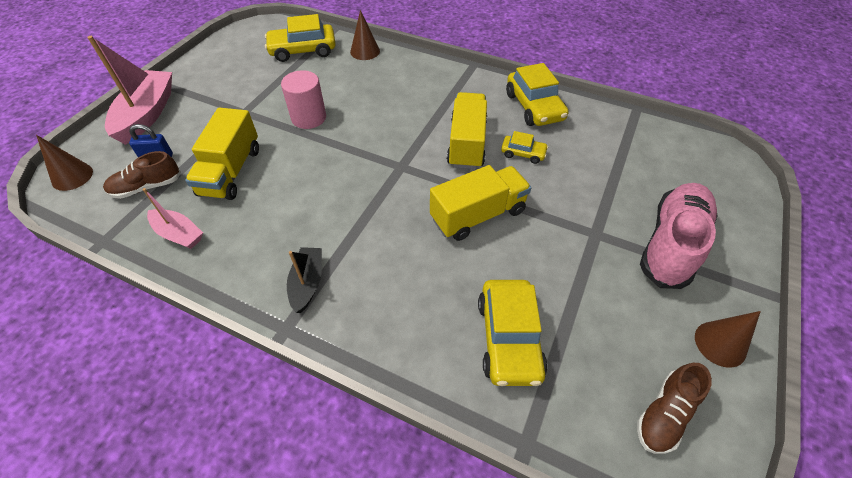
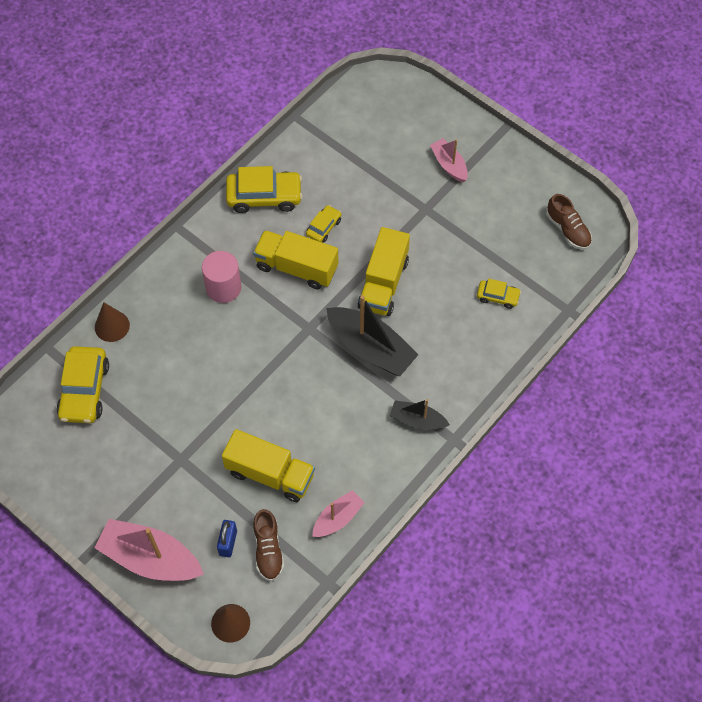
camera: 75 degrees left, 10 degrees up
pink cylinder [281,70,326,129] -> pink cylinder moved to [202,251,241,303]
yellow truck [430,165,531,241] -> yellow truck turned 150 degrees counterclockwise [358,227,410,316]
yellow car [478,280,548,386] -> yellow car [477,279,521,309], size x0.54
pink shoe [640,183,718,289] -> pink boat [430,138,468,182]
brown cone [695,311,761,368] -> none
none -> black boat [326,295,419,376]

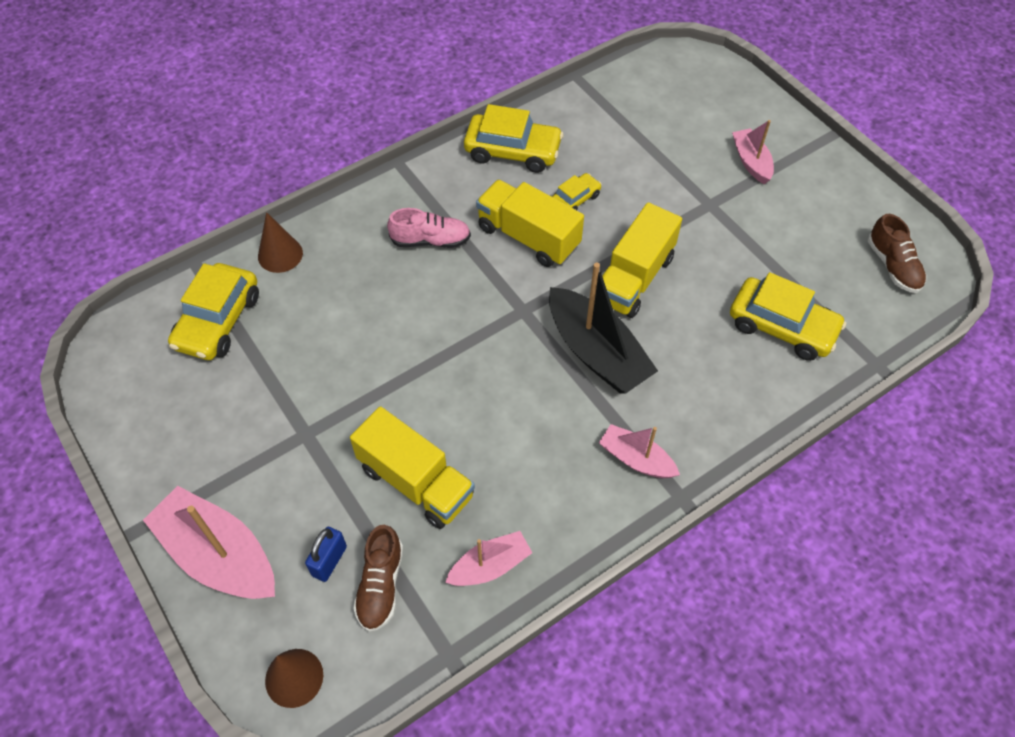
camera: 15 degrees right, 5 degrees down
pink cylinder [202,251,241,303] -> pink shoe [387,208,471,248]
black boat [390,399,450,430] -> pink boat [599,424,680,478]
yellow car [477,279,521,309] -> yellow car [730,272,846,361], size x1.86

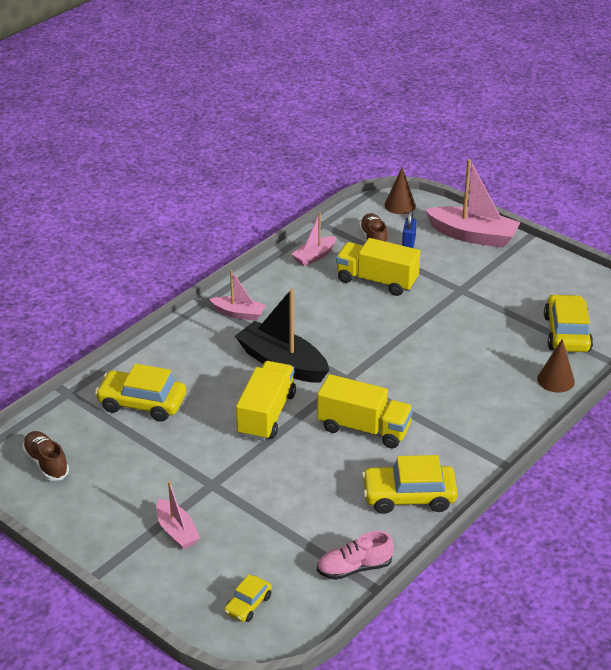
camera: 165 degrees right, 20 degrees down
pink shoe [387,208,471,248] -> pink shoe moved to [317,531,394,580]
yellow car [552,173,602,210] -> yellow car moved to [224,574,272,622]

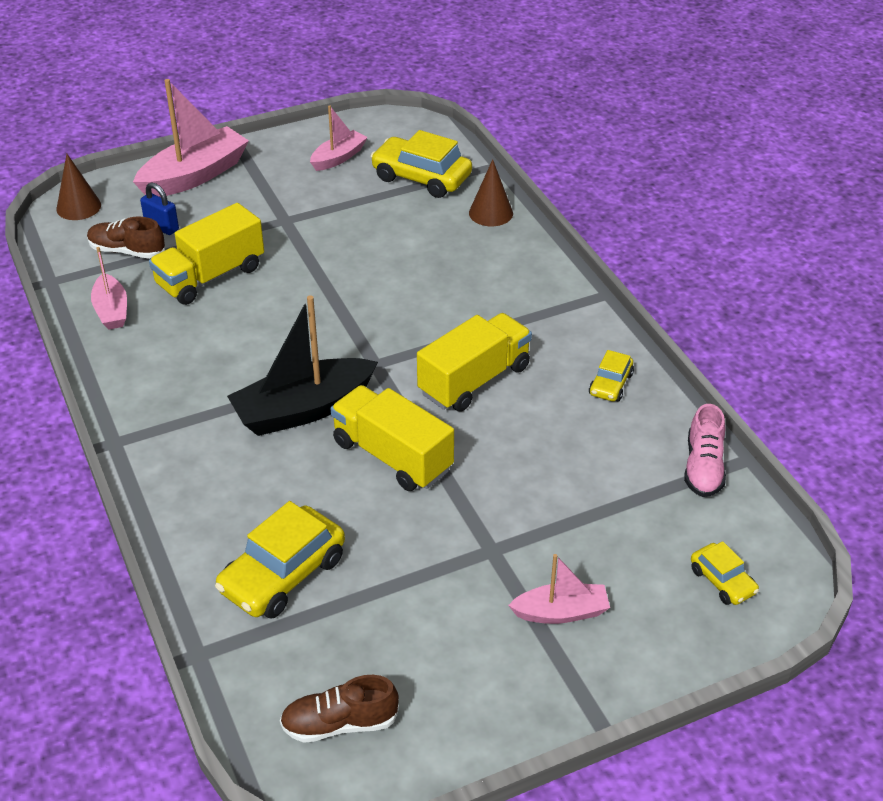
camera: 65 degrees left, 5 degrees up
pink boat [209,270,266,321] -> pink boat moved to [310,105,368,171]
yellow car [362,455,458,514] -> yellow car [589,350,634,402], size x0.54

